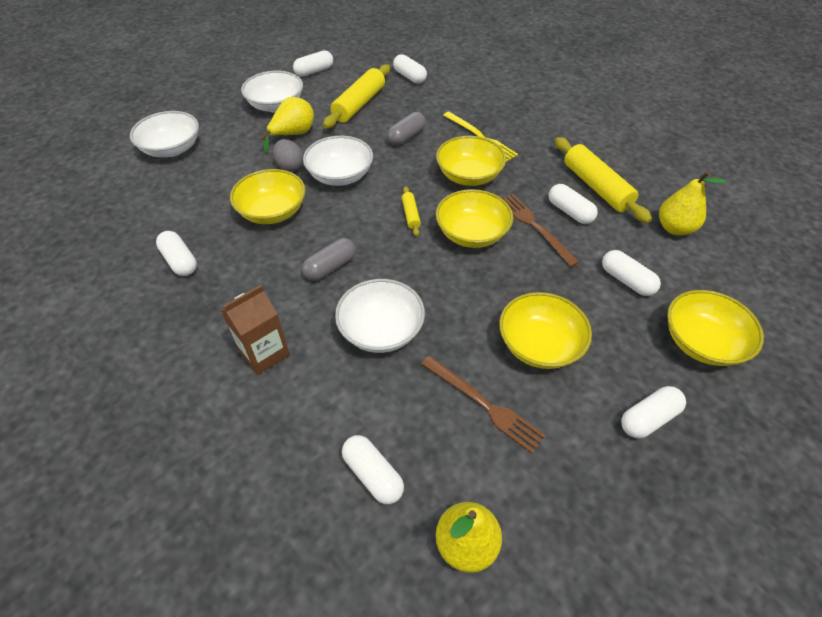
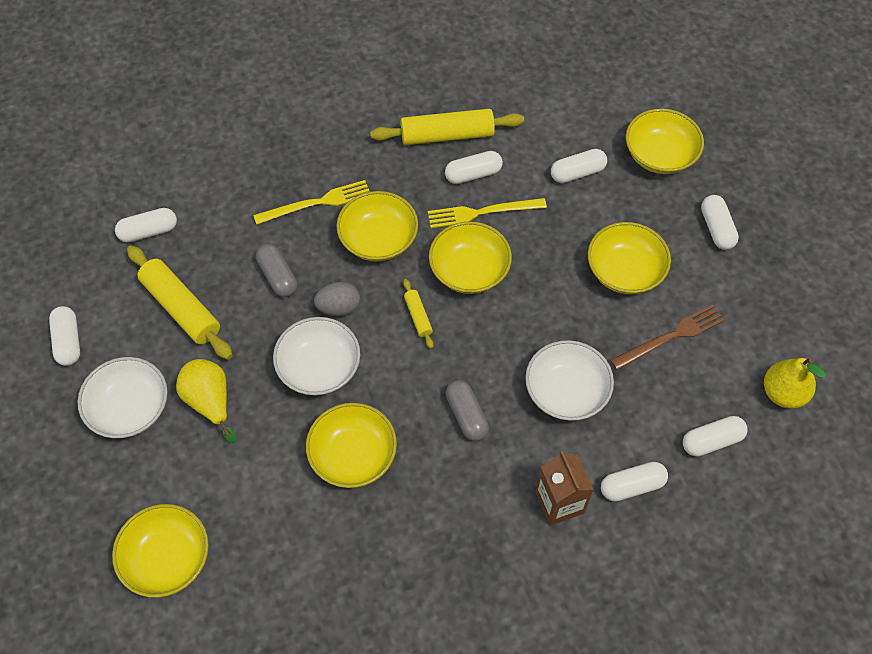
camera: 70 degrees left, 10 degrees up
white bowl [130,111,199,157] -> yellow bowl [112,504,209,598]
white capsule [156,231,197,276] -> white capsule moved to [601,462,668,502]
grey egg [273,139,303,172] -> grey egg moved to [314,282,360,316]
yellow rolling pin [402,186,421,236] -> yellow rolling pin turned 60 degrees clockwise [403,279,434,349]
brown fork [503,194,580,267] -> yellow fork [428,198,547,228]
yellow pear [659,171,726,236] -> none

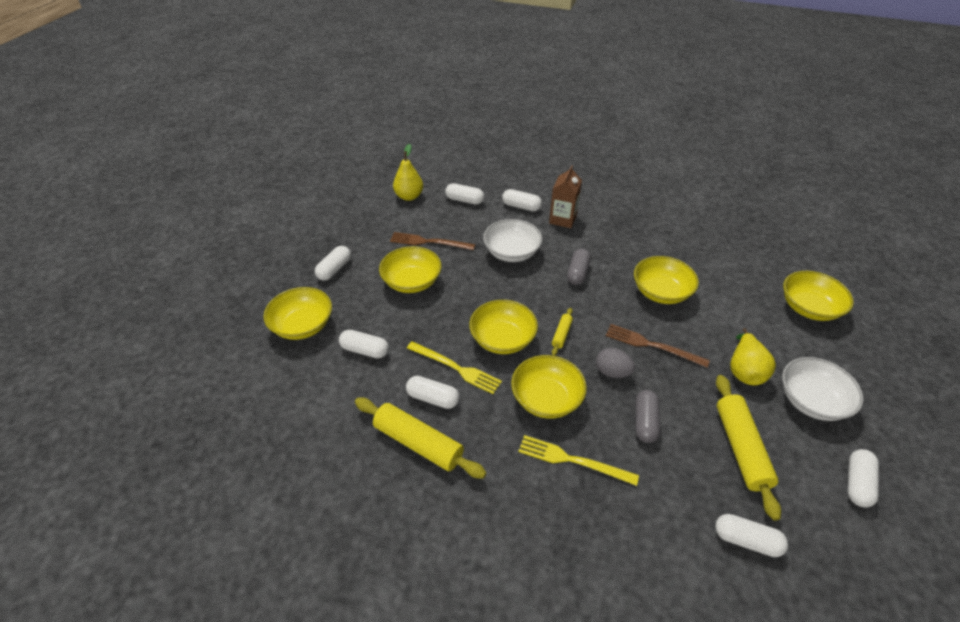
camera: 140 degrees left, 15 degrees down
white bowl [273,317,360,395] -> brown fork [606,324,710,368]

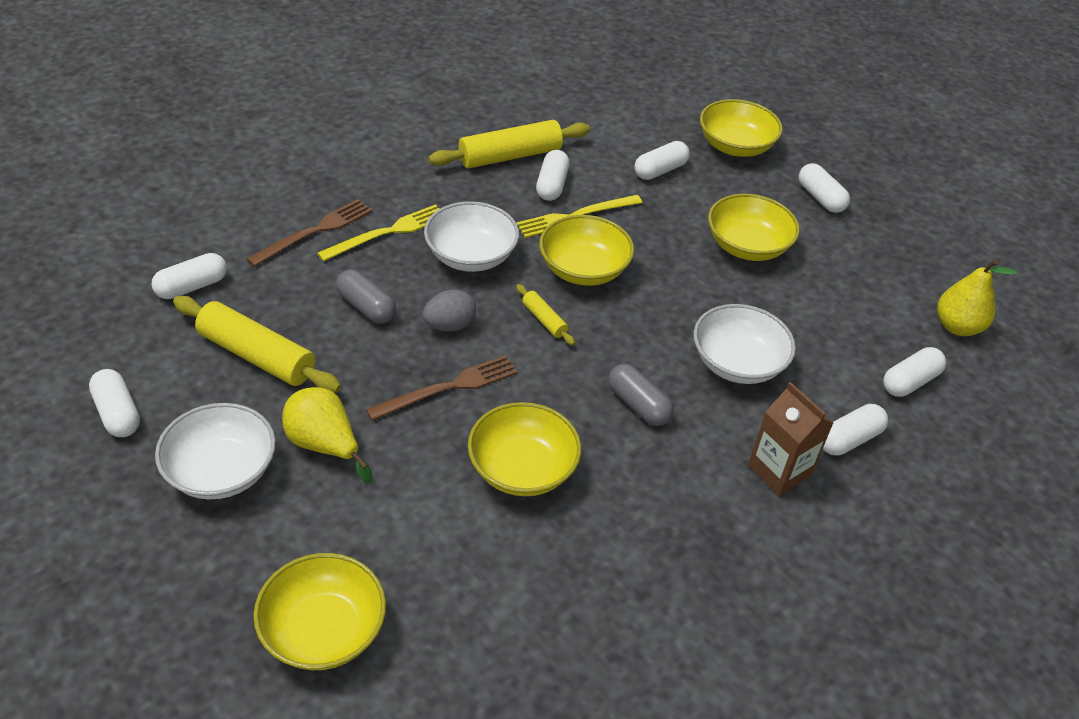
camera: 120 degrees right, 0 degrees up
brown fork [390,232,475,250] -> brown fork moved to [247,199,372,267]
white capsule [406,376,459,409] -> white capsule turned 45 degrees counterclockwise [536,150,570,201]
yellow bowl [511,355,587,419] -> white bowl [424,201,519,272]

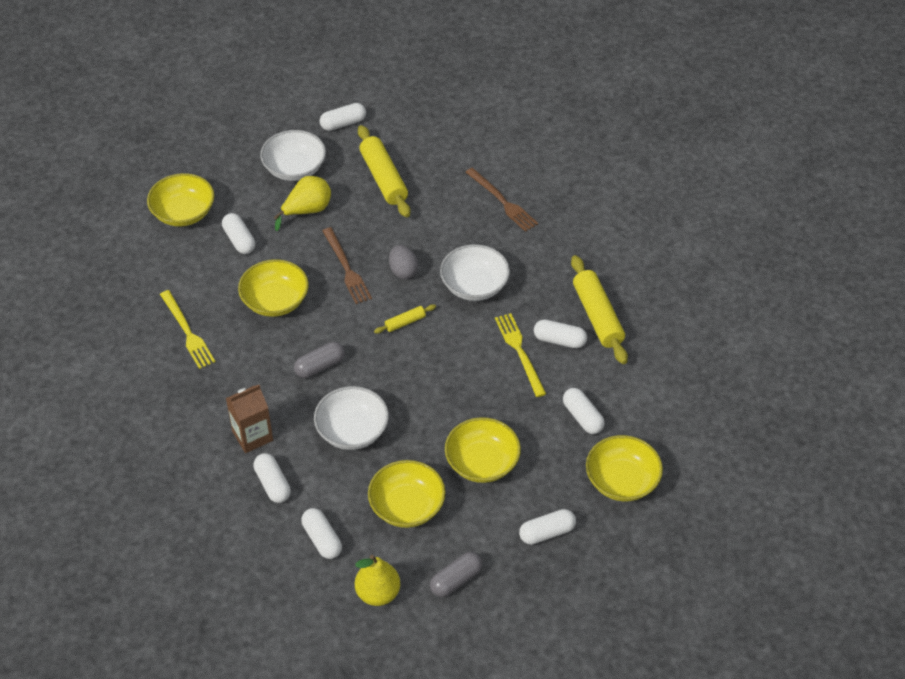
camera: 100 degrees right, 5 degrees up
white capsule [152,253,227,299] -> white capsule moved to [222,213,255,254]
yellow rolling pin [173,296,341,393] -> yellow rolling pin turned 60 degrees counterclockwise [358,125,410,218]
yellow fork [317,204,439,261] -> yellow fork moved to [160,290,215,369]
grey capsule [336,270,396,324] -> grey capsule moved to [430,552,482,597]
yellow bowl [539,215,634,286] -> yellow bowl moved to [368,460,446,528]

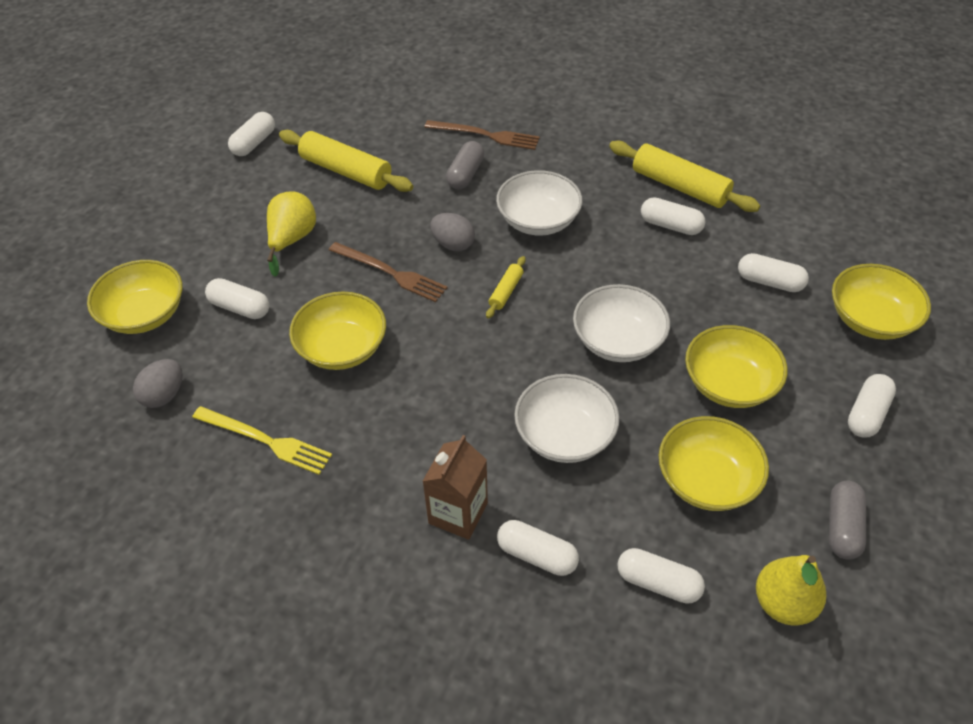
camera: 35 degrees left, 0 degrees up
white bowl [260,130,326,181] -> white bowl moved to [573,284,670,362]
grey capsule [294,342,345,378] -> grey capsule moved to [446,141,485,189]
yellow fork [495,313,546,397] -> none
white capsule [534,319,587,348] -> white capsule turned 45 degrees clockwise [641,197,705,235]
none -> grey egg [133,359,183,408]

